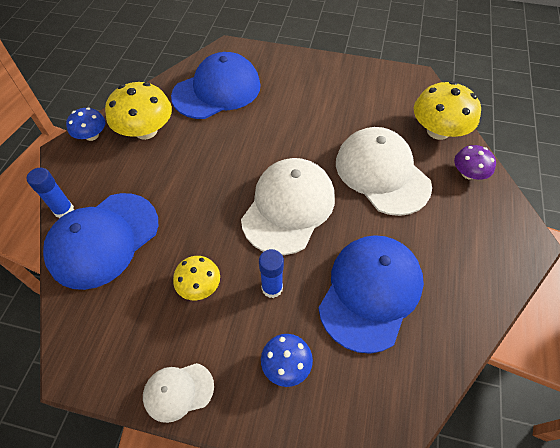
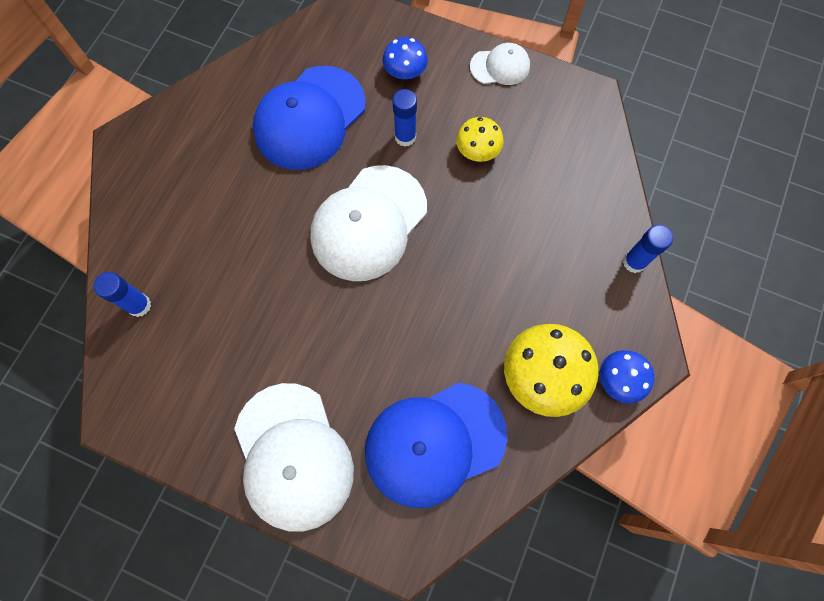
camera: 170 degrees left, 15 degrees up
blue cap [43,193,158,290] -> none
white cap [336,127,432,216] -> white cap moved to [234,383,354,532]
yellow mushroom [414,81,481,140] -> blue glue stick [94,272,151,317]
purple mushroom [454,145,496,180] -> none

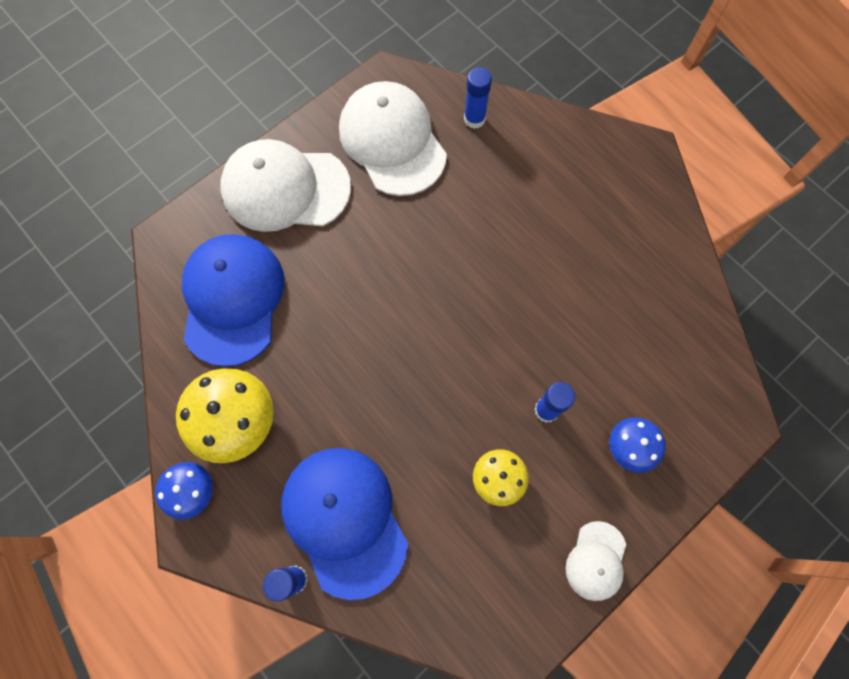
camera: 115 degrees right, 0 degrees up
blue cap [253,66,366,170] -> blue cap moved to [281,448,408,600]
white cap [311,165,427,281] -> white cap moved to [339,81,447,196]

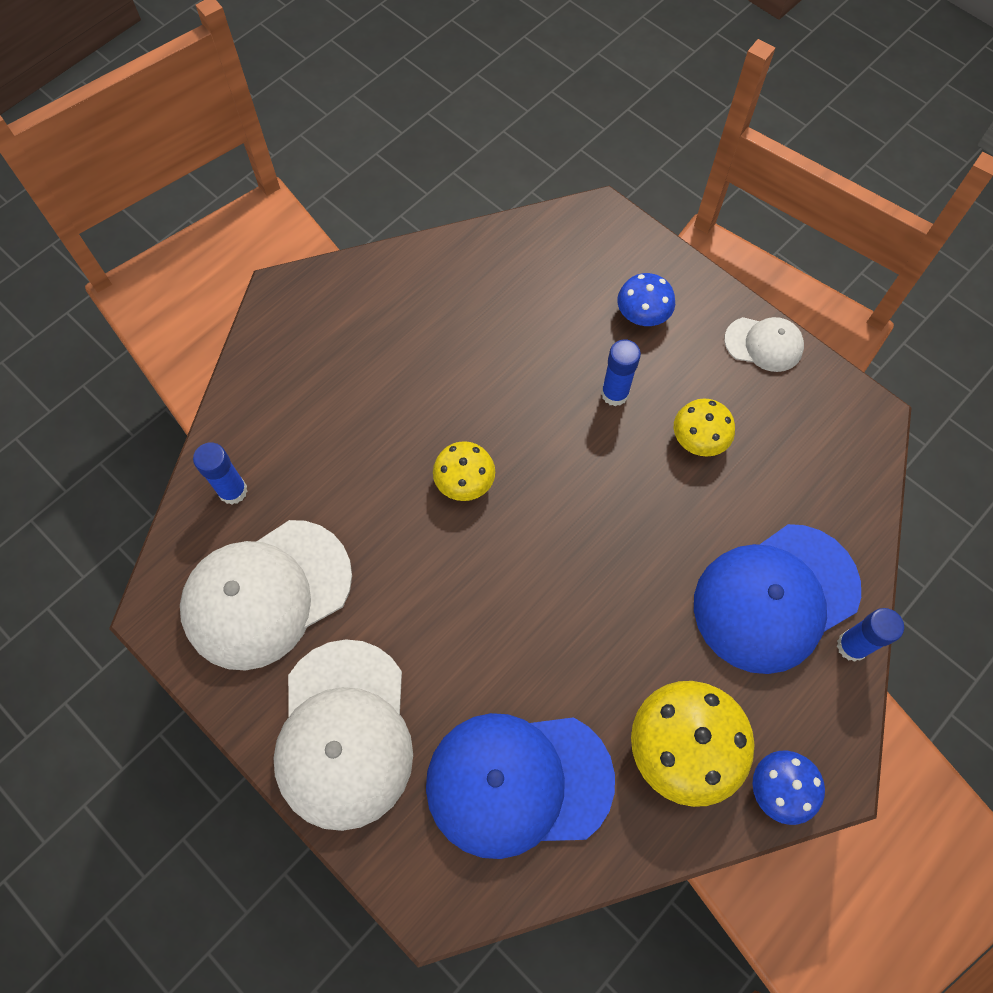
camera: 95 degrees left, 5 degrees down
none -> yellow mushroom [433,441,495,501]

